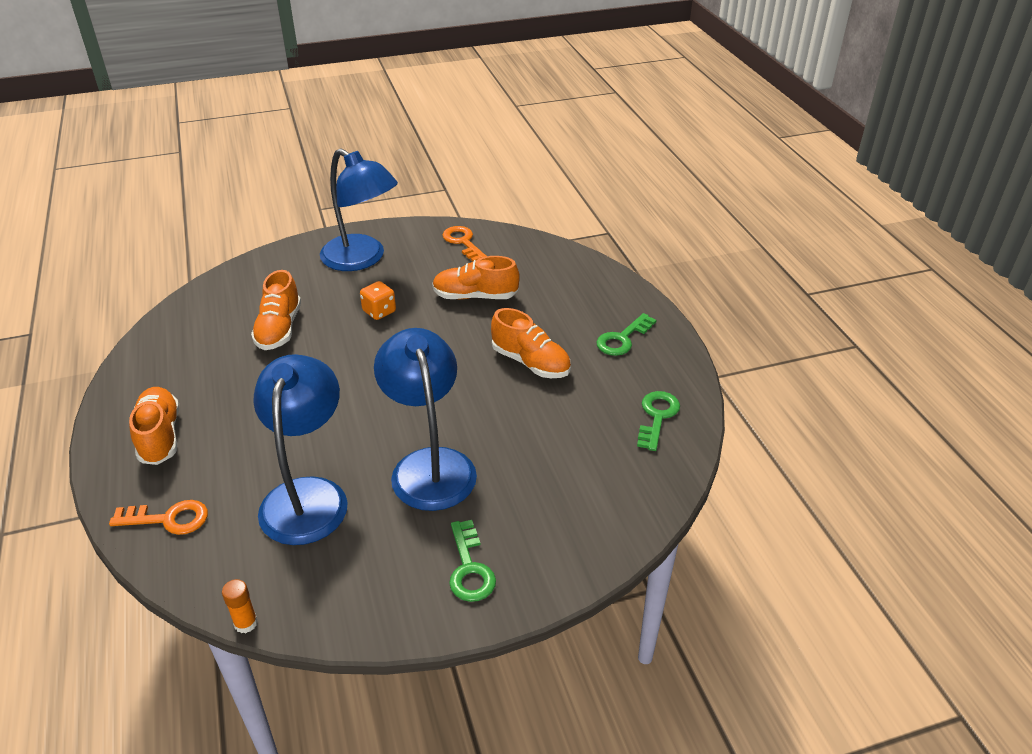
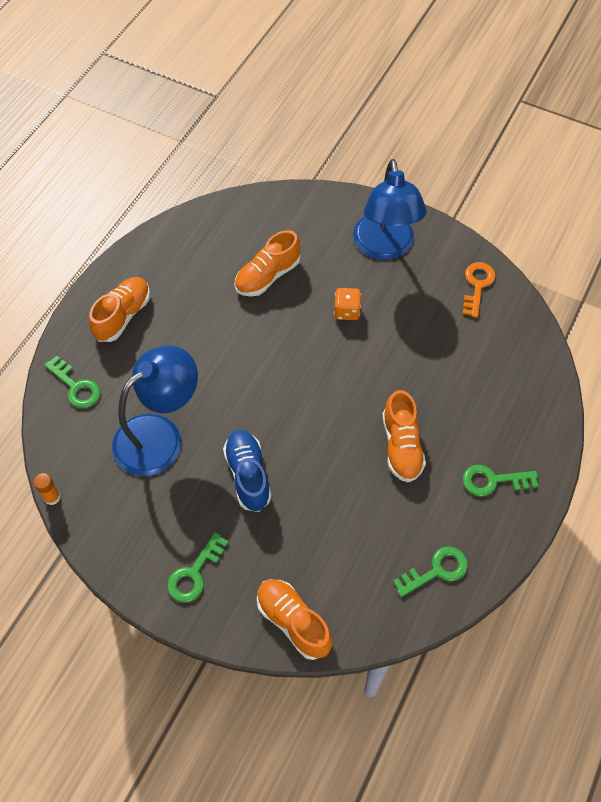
camera: 45 degrees right, 20 degrees up
orange key [109,500,208,535] -> green key [44,355,101,408]
blue lamp [374,328,477,511] -> blue shoe [223,430,271,512]
orange shoe [432,256,520,299] -> orange shoe moved to [257,579,332,660]

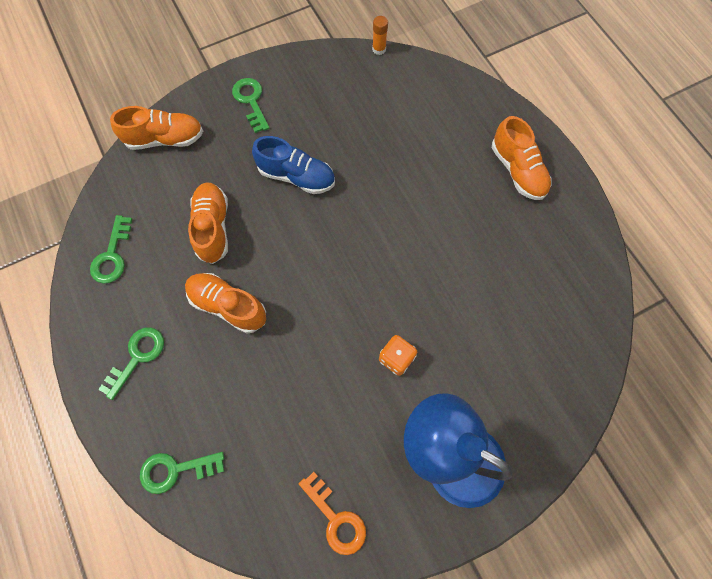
camera: 125 degrees right, 10 degrees up
green key [44,355,101,408] -> green key moved to [140,452,224,494]
blue lamp [112,345,198,476] -> none
orange shoe [234,230,300,296] -> orange shoe moved to [188,182,228,264]

